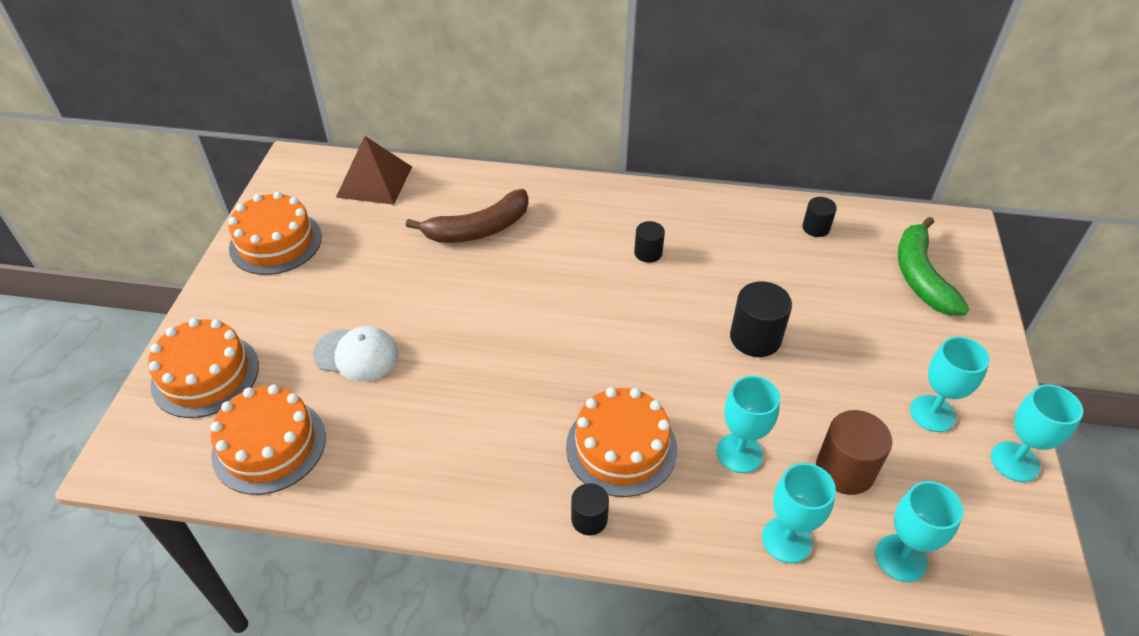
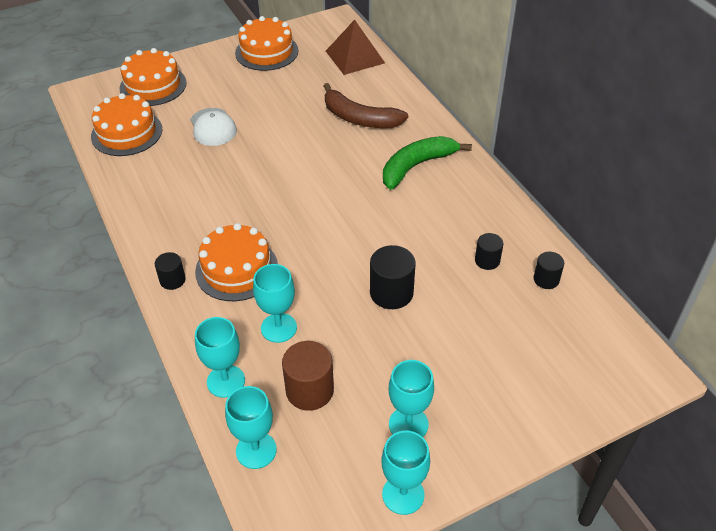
camera: 55 degrees right, 0 degrees up
black cylinder [634,221,665,263] -> black cylinder moved to [475,233,503,270]
green banana [898,217,970,315] -> green banana moved to [383,136,472,190]

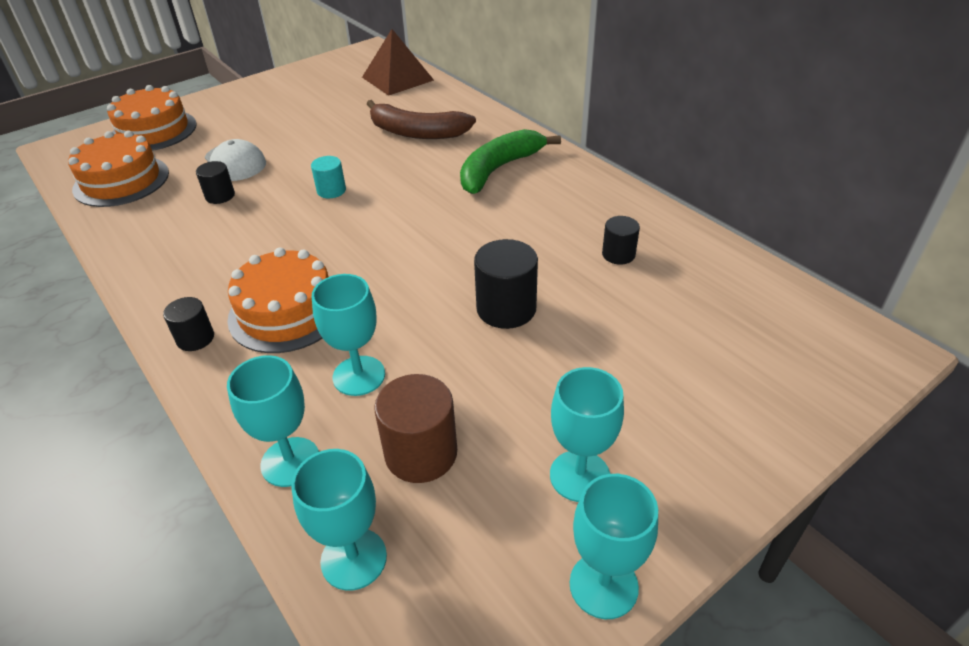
camera: 10 degrees left, 5 degrees down
orange cake [235,16,298,71] -> none
black cylinder [533,252,564,289] -> black cylinder moved to [196,161,235,204]
none -> turquoise cylinder [311,156,346,198]

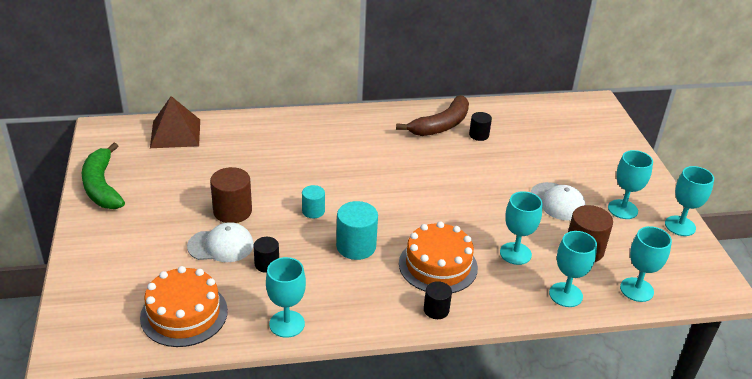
camera: 65 degrees left, 5 degrees down
orange cake [107,85,197,151] -> none
brown banana [367,100,476,139] -> brown banana moved to [396,95,469,136]
green banana [460,129,561,194] -> green banana moved to [82,143,125,209]
black cylinder [474,239,538,329] -> none
none -> brown cylinder [210,167,252,223]
none -> turquoise goblet [266,257,306,338]
none -> turquoise cylinder [336,201,378,260]
none -> white cap [531,182,586,221]

